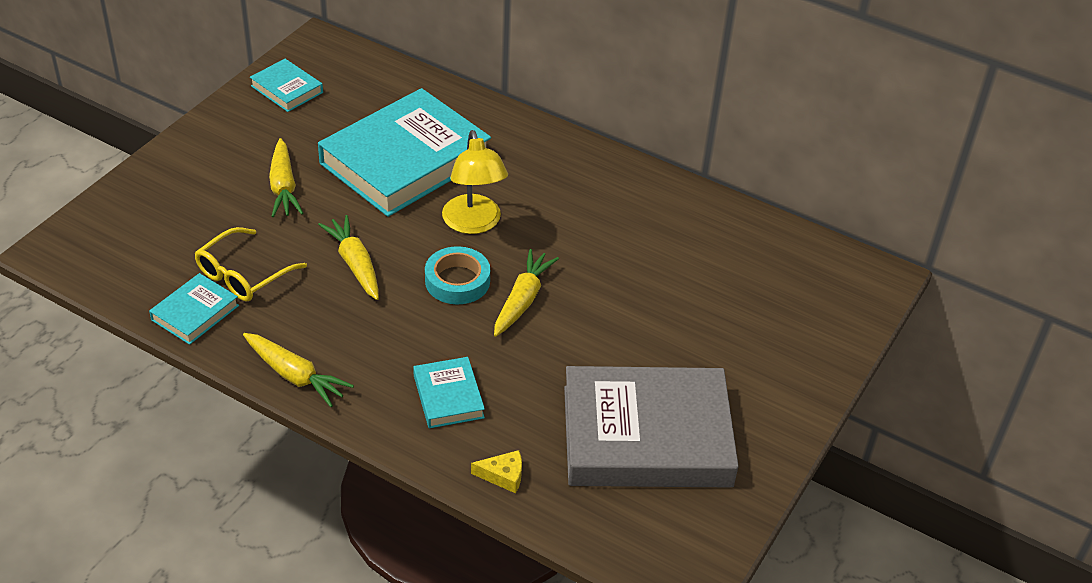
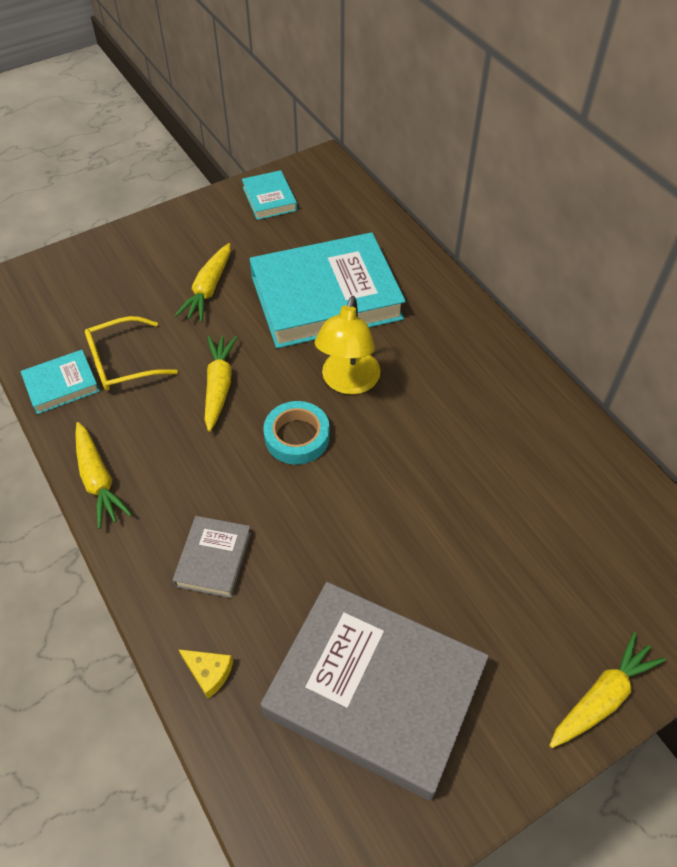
camera: 30 degrees right, 10 degrees up
turquoise book [413,357,485,428] -> grey book [172,516,251,598]
yellow carrot [494,249,559,337] -> yellow carrot moved to [549,632,666,748]

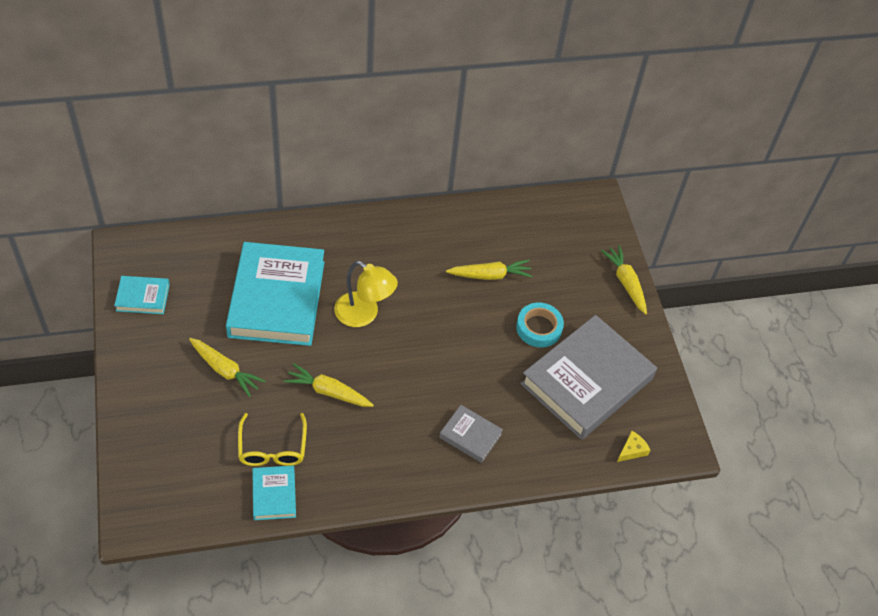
camera: 75 degrees left, 0 degrees up
yellow carrot [75,422,132,529] -> yellow carrot moved to [446,260,533,280]
yellow cheese [178,649,233,699] -> yellow cheese moved to [617,431,650,462]
turquoise tape [263,401,330,464] -> turquoise tape moved to [516,303,564,347]

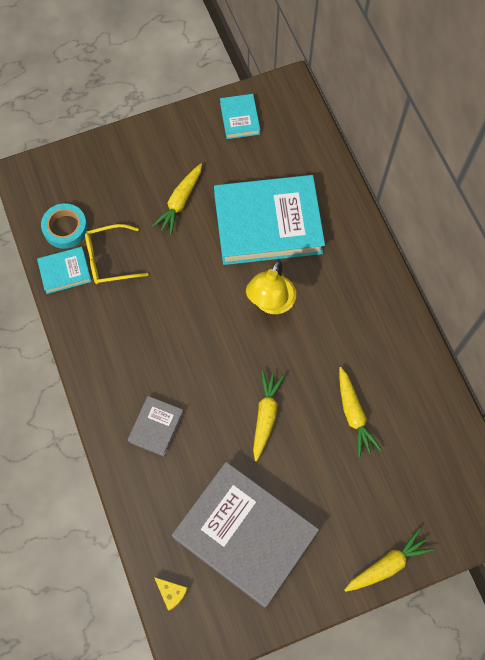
camera: 85 degrees right, 15 degrees up
yellow carrot [283,363,374,407] -> yellow carrot moved to [253,370,285,461]
turquoise tape [516,303,564,347] -> turquoise tape moved to [41,203,88,249]

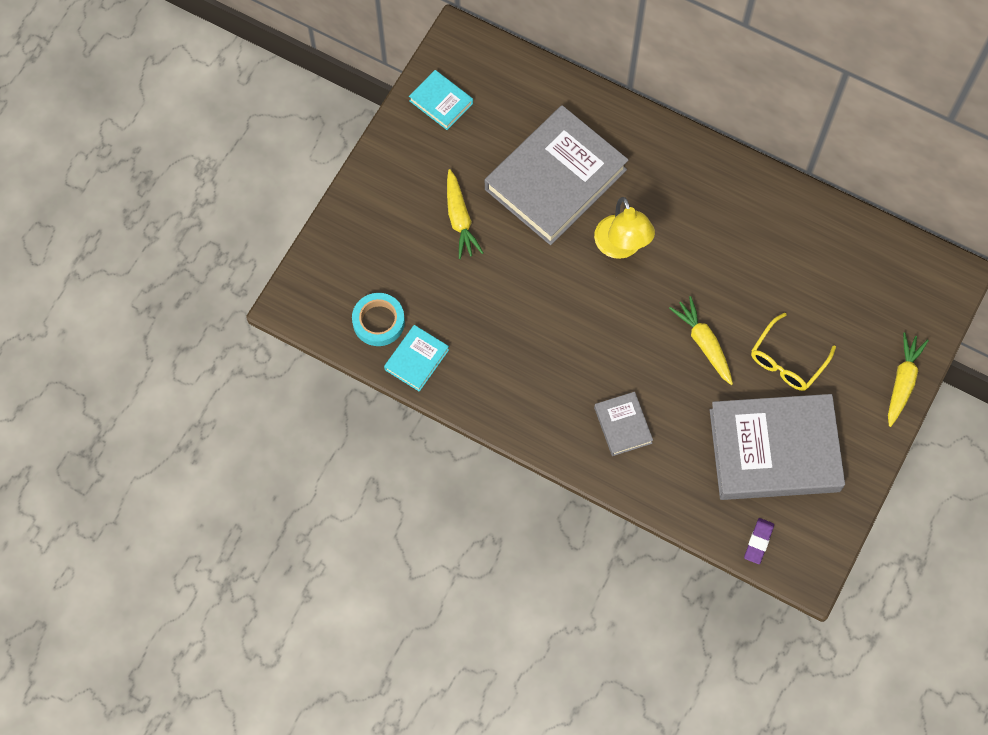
camera: 40 degrees left, 0 degrees up
yellow glasses [85,224,149,284] -> yellow glasses moved to [751,313,836,391]
yellow cheese [154,577,188,611] -> purple eraser [744,518,774,564]
turquoise book [214,175,325,265] -> grey book [485,105,628,245]
yellow carrot [339,367,382,457] -> none

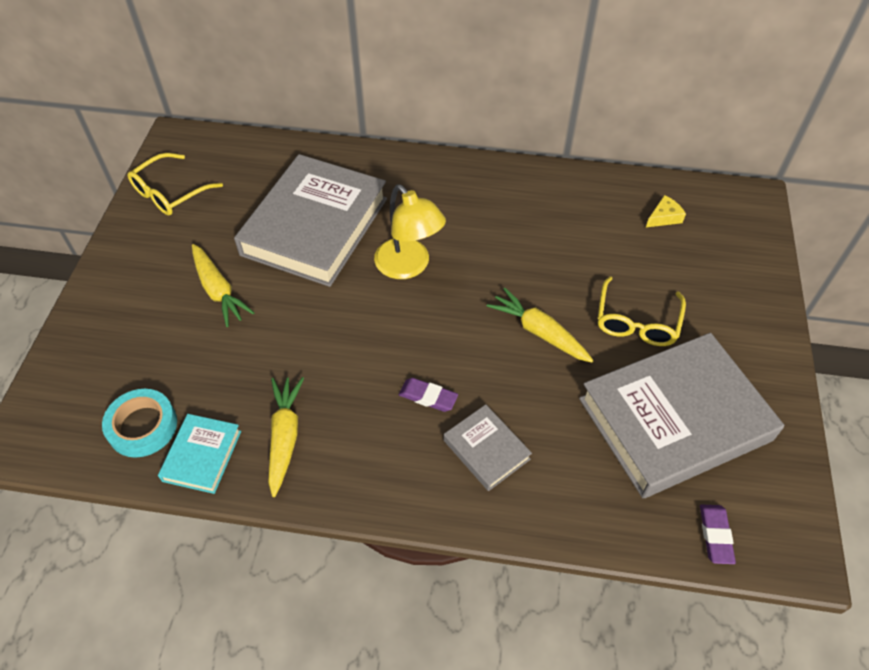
camera: 20 degrees left, 15 degrees down
turquoise book [409,70,473,130] -> yellow glasses [128,153,223,215]
yellow carrot [888,332,929,427] -> yellow carrot moved to [268,377,304,497]
none -> purple eraser [399,378,458,412]
none -> yellow cheese [646,195,686,227]

